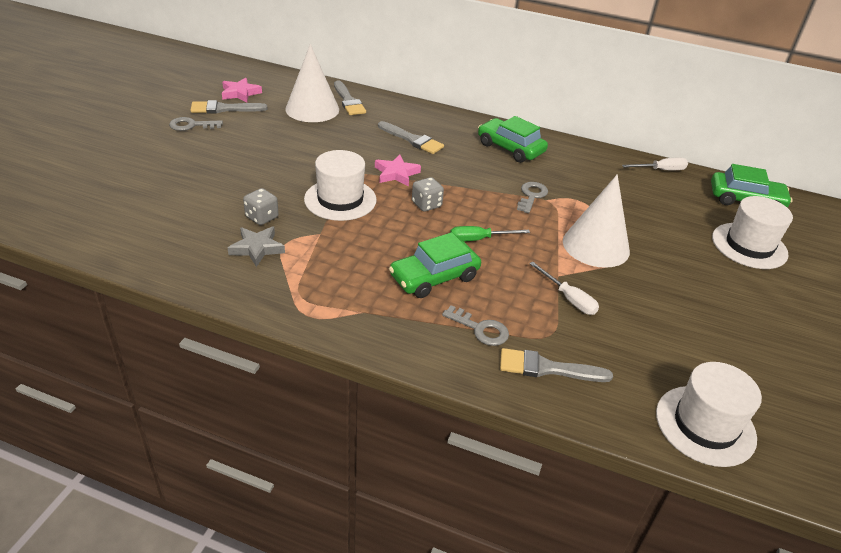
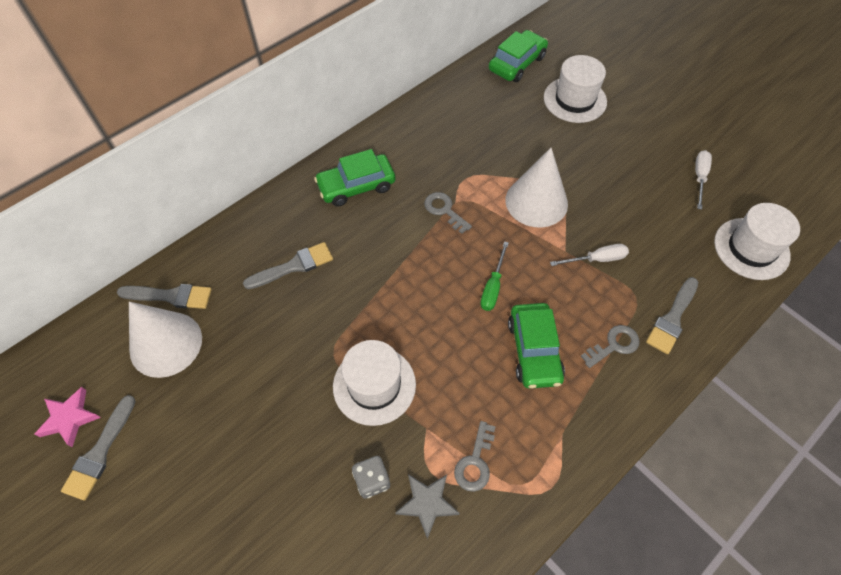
camera: 60 degrees left, 20 degrees up
grey key [169,117,223,131] -> grey key moved to [454,421,495,492]
pink star [375,155,421,186] -> none
grey dice [412,177,444,212] -> none
white screwdriver [622,158,688,170] -> white screwdriver moved to [695,150,712,210]

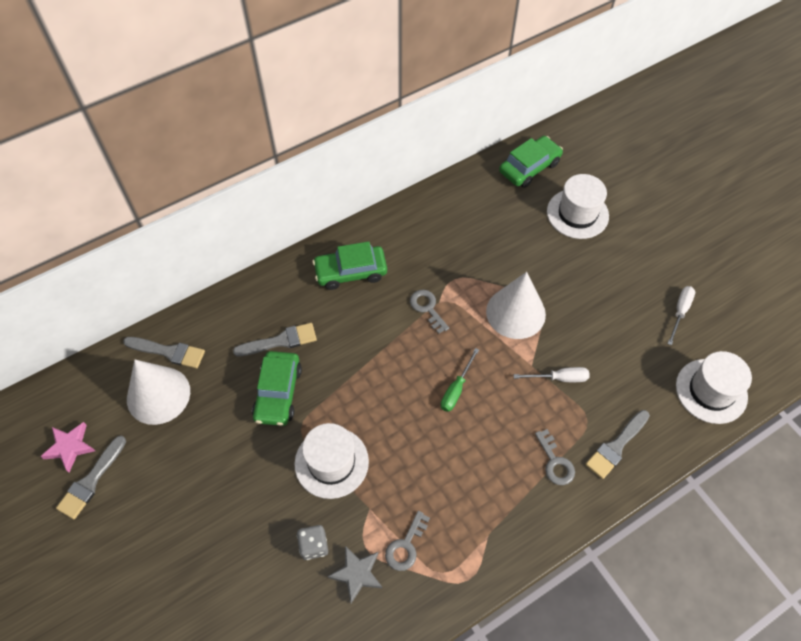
camera: 10 degrees right, 0 degrees up
green car [508,303,565,389] -> green car moved to [252,351,302,426]
grey key [581,325,640,368] -> grey key turned 90 degrees clockwise [535,429,575,485]

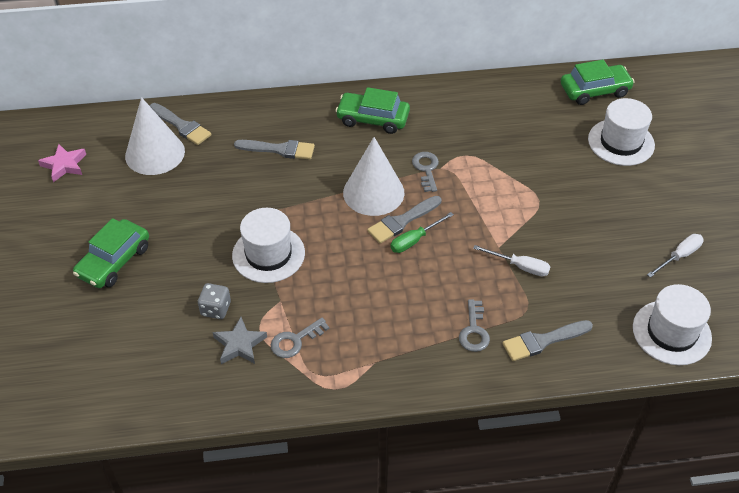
camera: 25 degrees right, 10 degrees down
grey brush [56,436,126,519] -> grey brush moved to [367,196,441,244]
green car [252,351,302,426] -> green car moved to [73,218,149,288]
white cone [486,272,546,339] -> white cone moved to [343,137,404,216]

